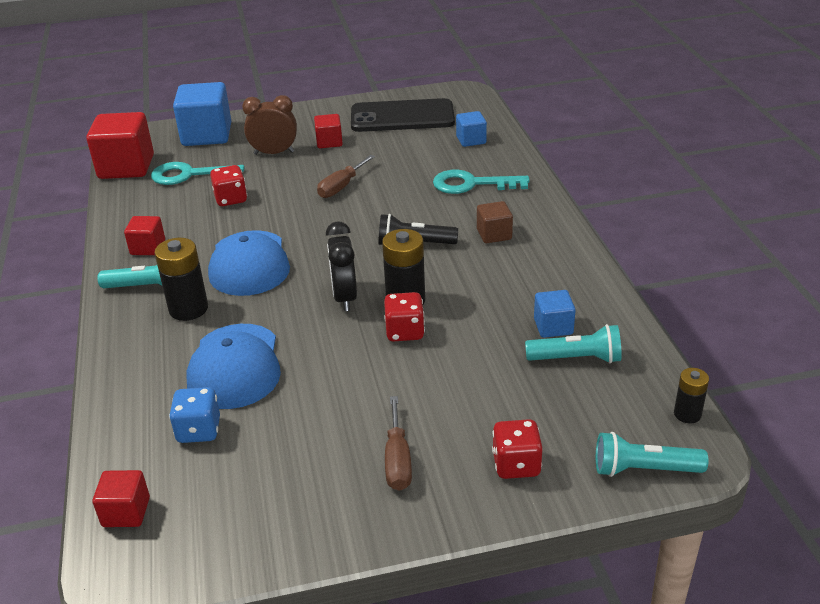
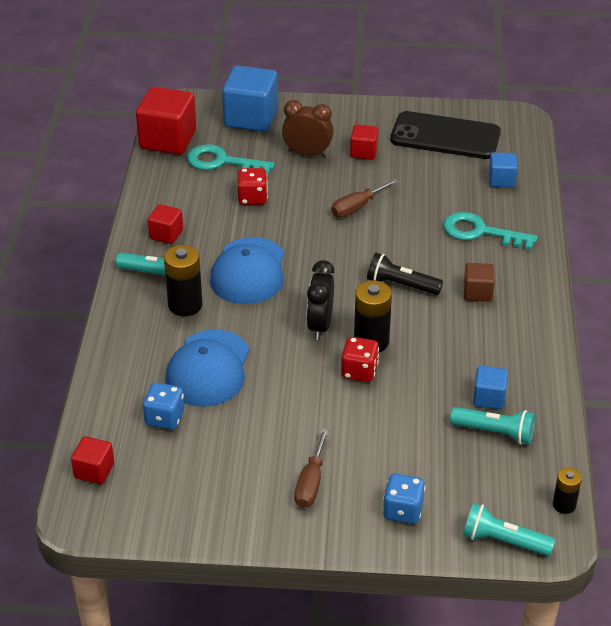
camera: 15 degrees right, 5 degrees up
red dice [492,419,543,479] -> blue dice [383,473,425,524]

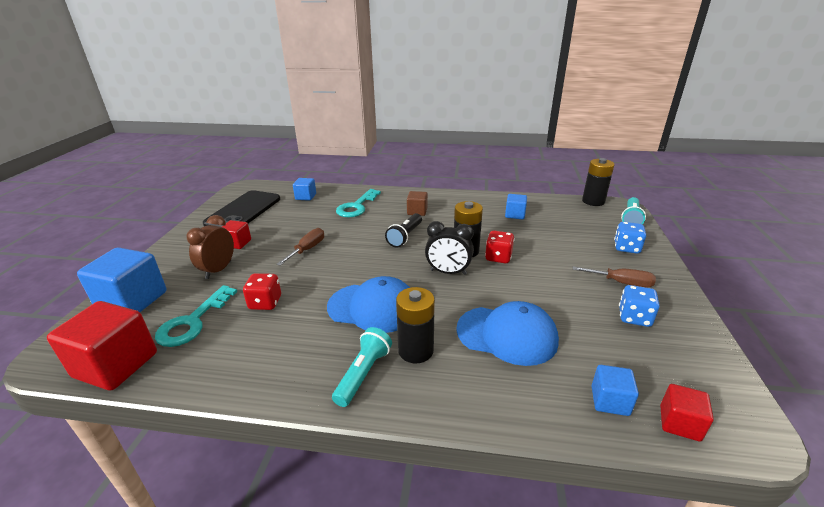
camera: 85 degrees left, 10 degrees down
blue dice [142,383,184,430] -> blue dice moved to [619,285,660,327]
red cube [148,204,183,244] -> none
brown screwdriver [331,179,399,217] -> brown screwdriver turned 120 degrees counterclockwise [276,228,324,266]
turquoise flashlight [450,407,535,445] -> none
black battery [553,468,582,514] -> black battery [582,158,614,206], size x1.70
none -> blue cube [592,365,639,416]

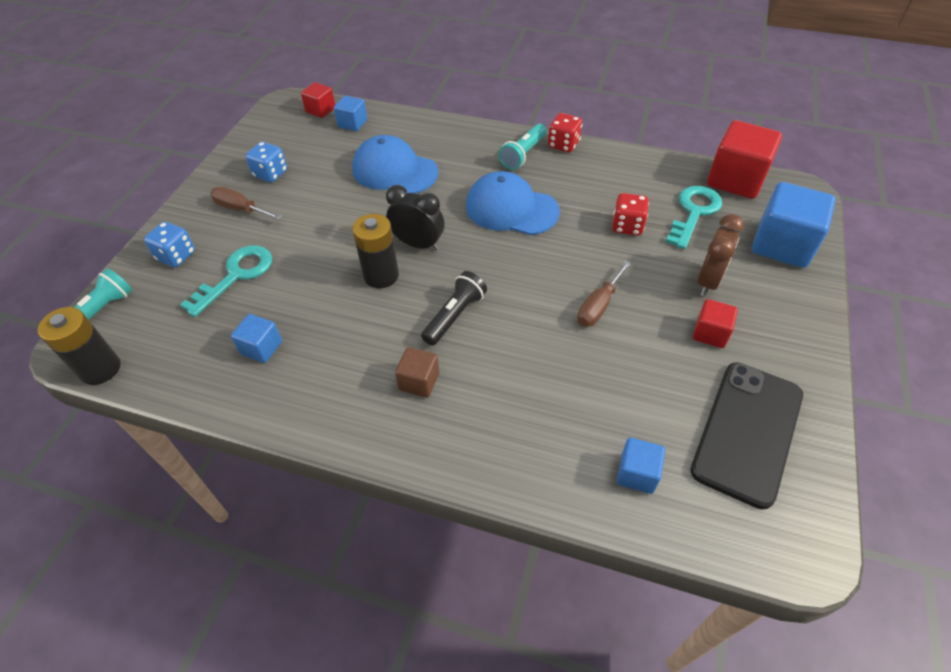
camera: 170 degrees left, 20 degrees up
turquoise key [336,189,381,217] -> turquoise key moved to [180,245,272,317]
black battery [396,287,435,363] -> none
red dice [485,230,515,263] -> red dice moved to [548,113,582,152]

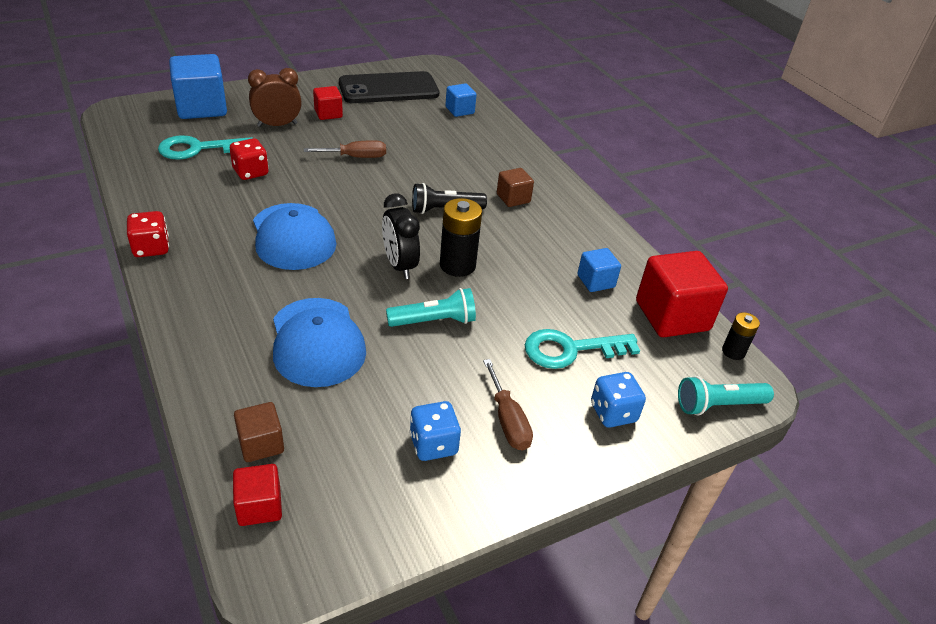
camera: 140 degrees left, 10 degrees down
black battery [38,307,121,385] -> black battery [722,312,760,360], size x0.59
blue cube [334,96,367,131] -> brown cube [234,402,284,462]
turquoise flashlight [499,124,547,170] -> turquoise flashlight moved to [386,288,476,327]
red cube [707,120,782,199] -> red cube moved to [636,251,728,337]

